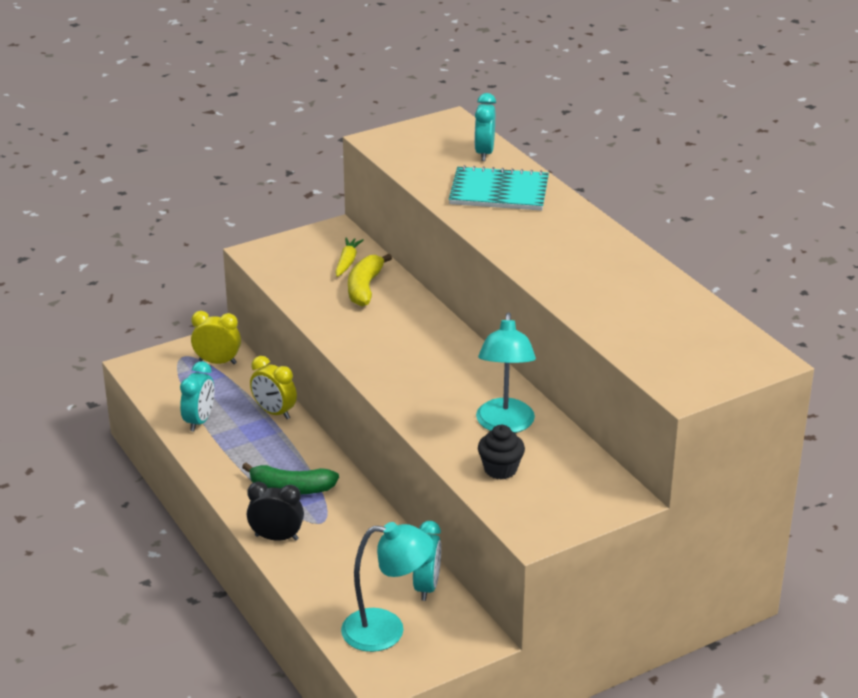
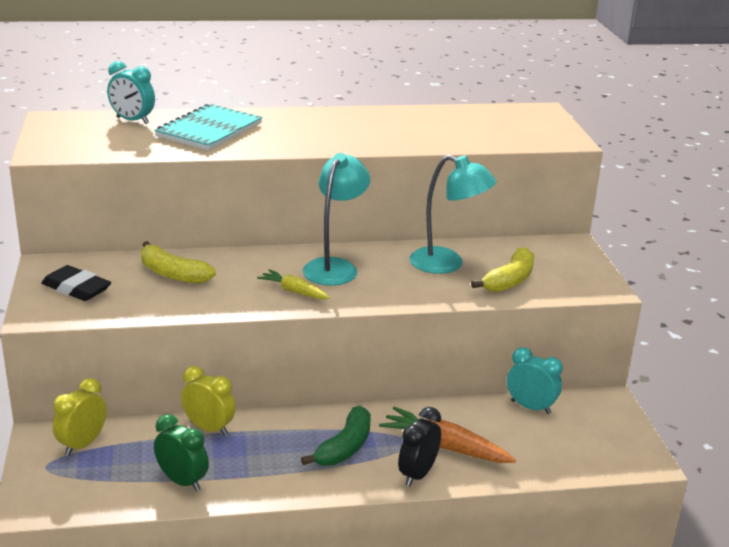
camera: 70 degrees left, 5 degrees down
turquoise clock [180,361,214,432] -> green clock [154,414,209,491]
yellow clock [250,356,297,419] -> yellow clock turned 120 degrees counterclockwise [181,366,236,436]
yellow carrot [335,238,364,277] -> yellow carrot moved to [257,269,330,299]
turquoise lamp [341,522,434,652] -> turquoise lamp moved to [303,153,370,286]
black cupcake [478,425,525,479] -> yellow banana [471,247,534,293]
none -> black eraser [41,265,111,301]
none -> orange carrot [379,407,516,463]

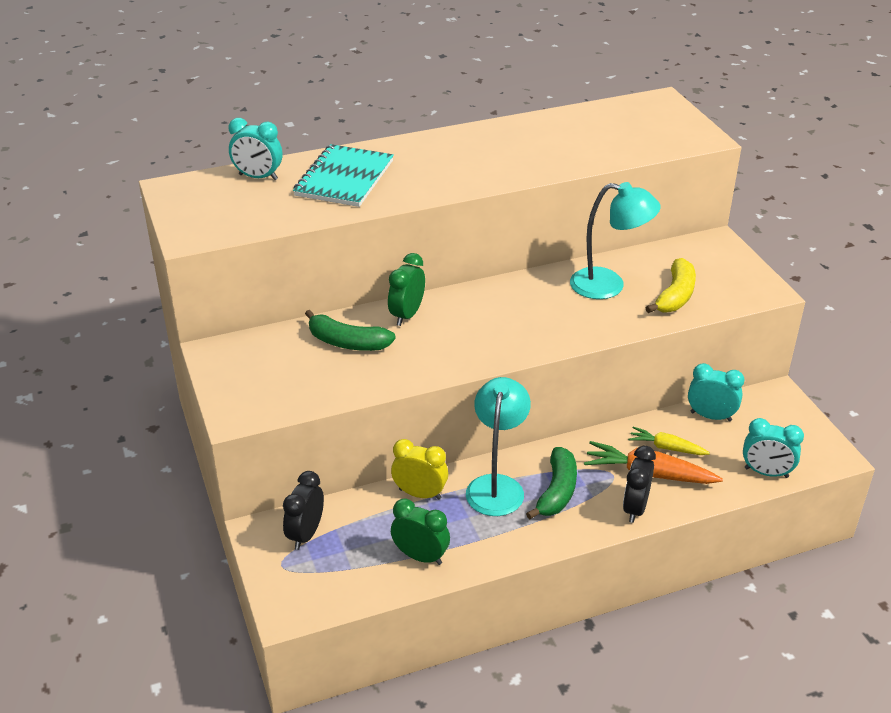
camera: 10 degrees left, 10 degrees up
black eraser [41,265,111,301] -> none
yellow clock [53,378,106,456] -> black clock [283,471,324,550]
yellow banana [141,241,216,284] -> green banana [305,310,396,351]
yellow carrot [257,269,330,299] -> yellow carrot moved to [628,427,710,455]
turquoise lamp [303,153,370,286] -> turquoise lamp moved to [466,377,531,516]
none -> green clock [388,253,425,326]
none -> turquoise clock [743,418,804,478]

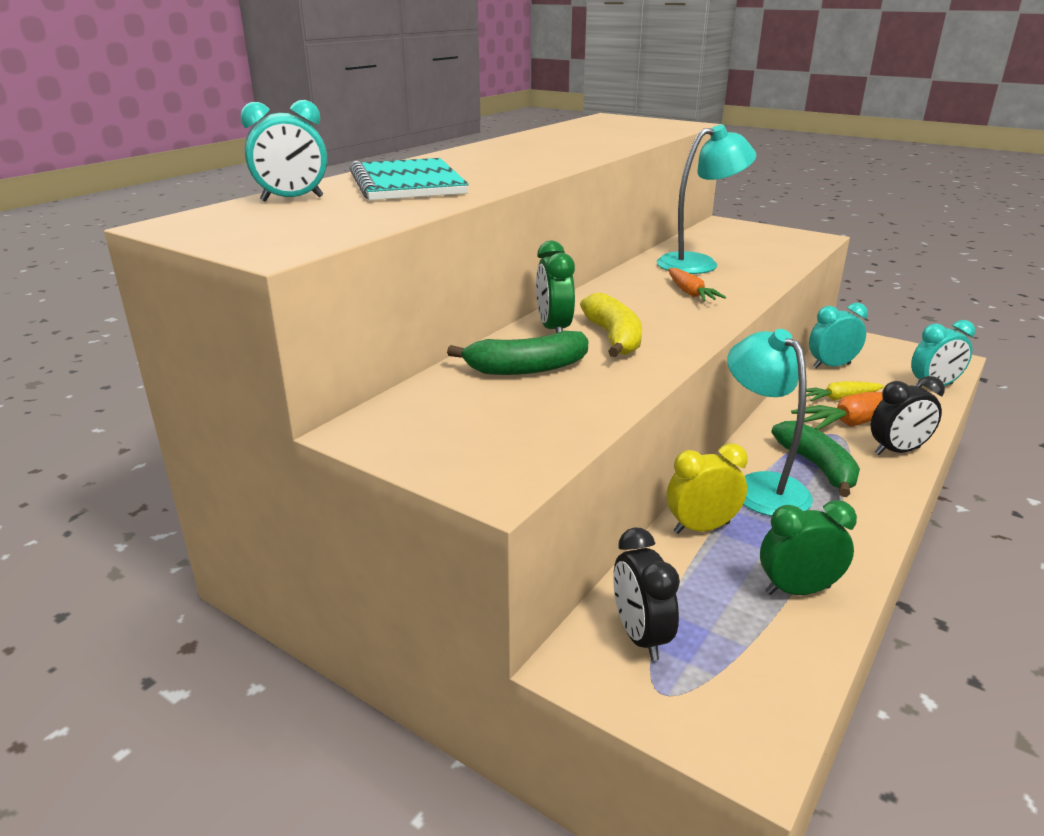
camera: 35 degrees left, 10 degrees down
black clock [623,446,656,523] -> black clock turned 90 degrees counterclockwise [871,376,945,455]
yellow banana [645,258,696,313] -> yellow banana moved to [580,293,642,357]
none -> orange carrot [668,268,726,301]

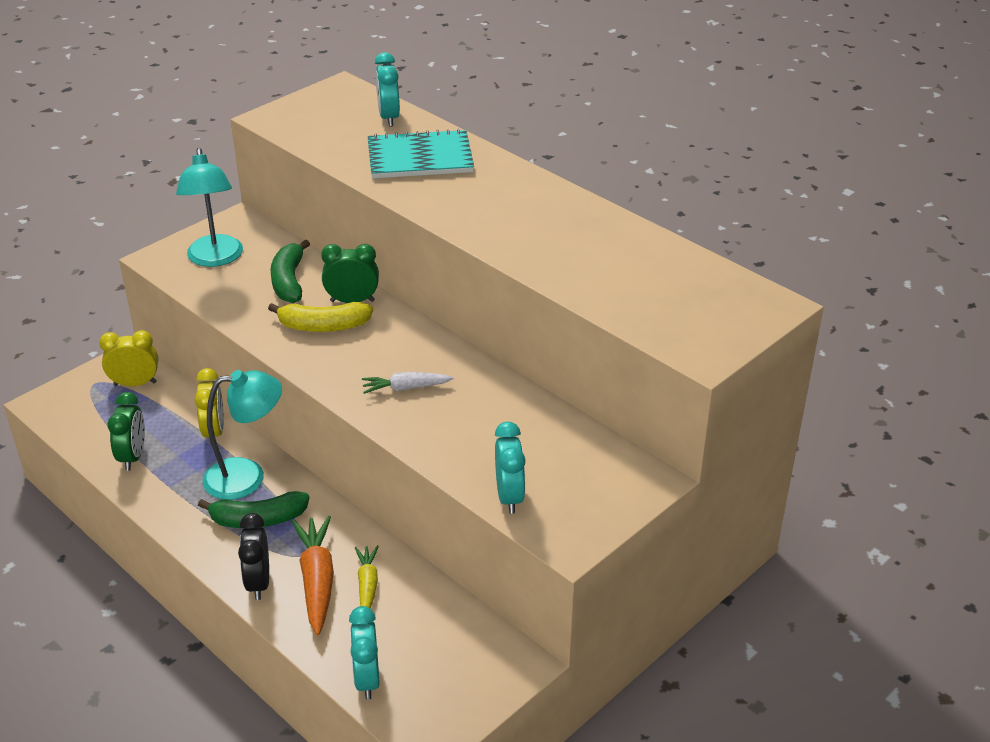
camera: 100 degrees right, 10 degrees up
black clock [613,528,680,661] -> yellow clock [99,330,158,386]
turquoise lamp [656,125,757,274] -> turquoise lamp moved to [176,148,243,267]
orange carrot [668,268,726,301] -> white carrot [362,372,454,394]
turquoise clock [809,303,868,369] -> turquoise clock moved to [495,422,525,514]

